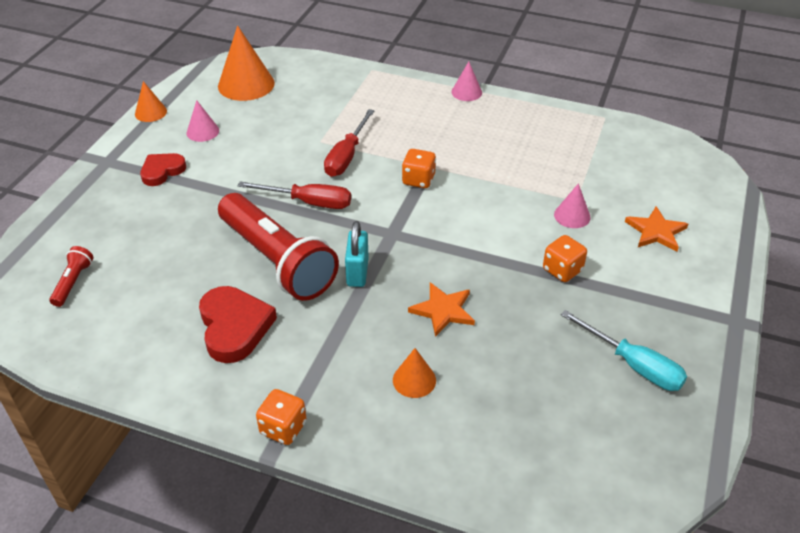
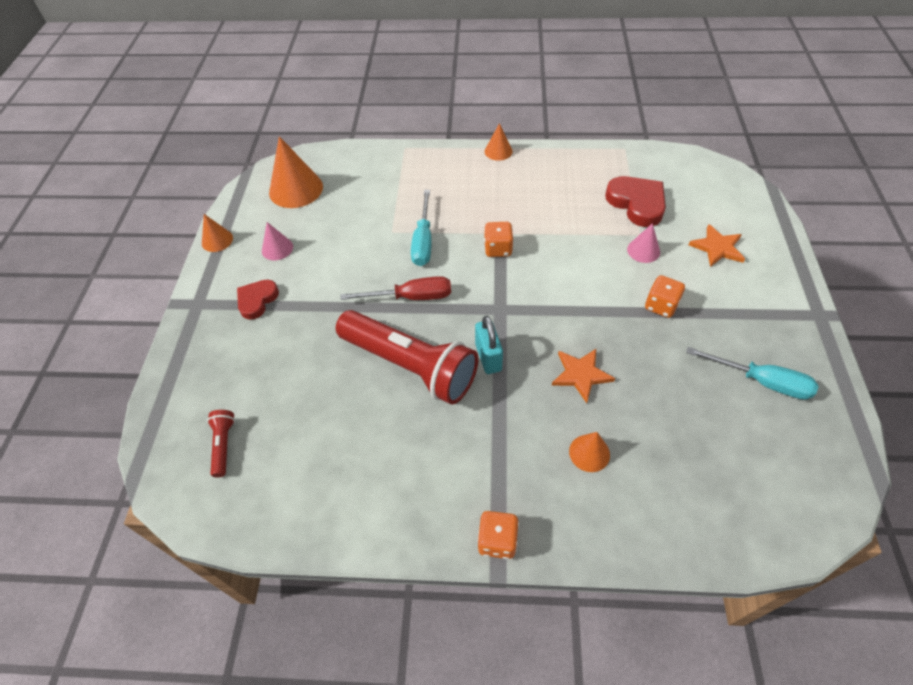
camera: 15 degrees left, 10 degrees up
red heart [199,286,277,363] -> red heart moved to [605,176,666,227]
red screwdriver [324,109,374,177] -> turquoise screwdriver [411,190,432,266]
pink cone [452,62,482,101] -> orange cone [485,123,513,161]

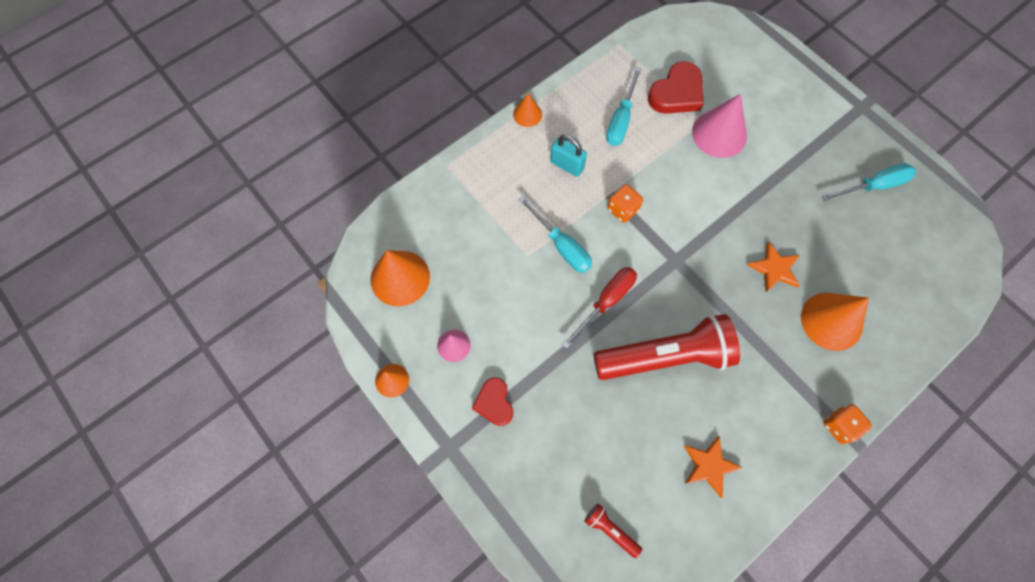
camera: 45 degrees left, 15 degrees up
turquoise padlock [475,316,503,374] -> turquoise padlock moved to [550,134,587,177]
orange cone [569,432,610,472] -> orange cone [801,293,869,351], size x1.85
red heart [605,176,666,227] -> red heart turned 120 degrees clockwise [648,61,704,114]
pink cone [627,223,660,263] -> pink cone [692,94,747,158], size x1.85
orange dice [645,275,685,318] -> none
orange star [689,224,745,267] -> orange star moved to [684,436,743,498]
none -> turquoise screwdriver [606,67,642,146]

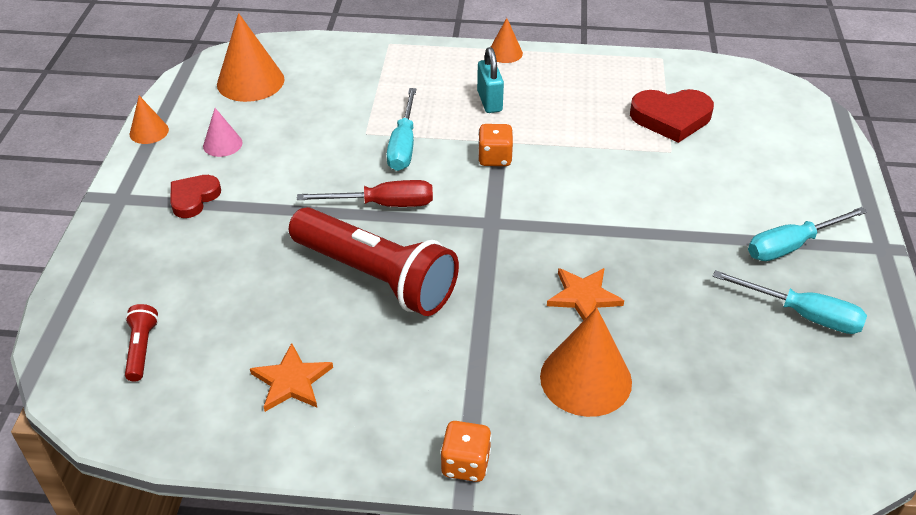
camera: 45 degrees right, 25 degrees down
turquoise screwdriver [606,67,642,146] -> turquoise screwdriver moved to [748,207,867,261]
pink cone [692,94,747,158] -> none

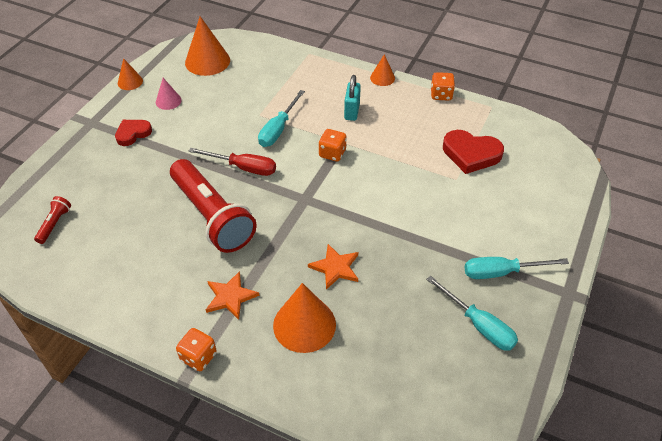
camera: 20 degrees right, 5 degrees up
orange star [250,343,333,412] -> orange star moved to [206,271,260,320]
none -> orange dice [431,72,455,101]

